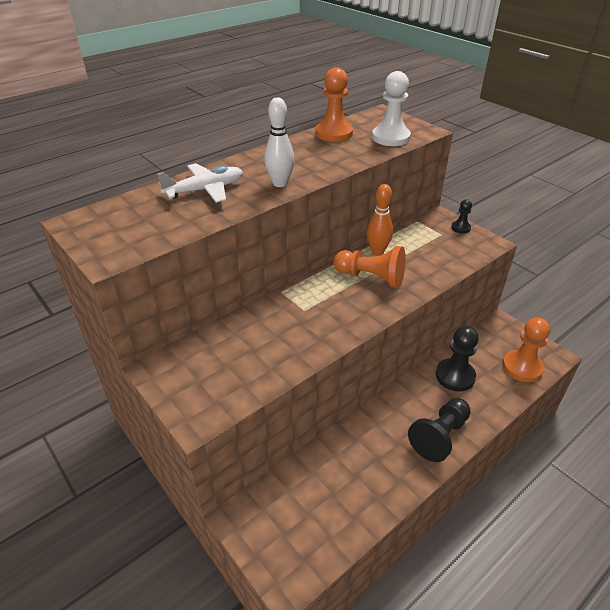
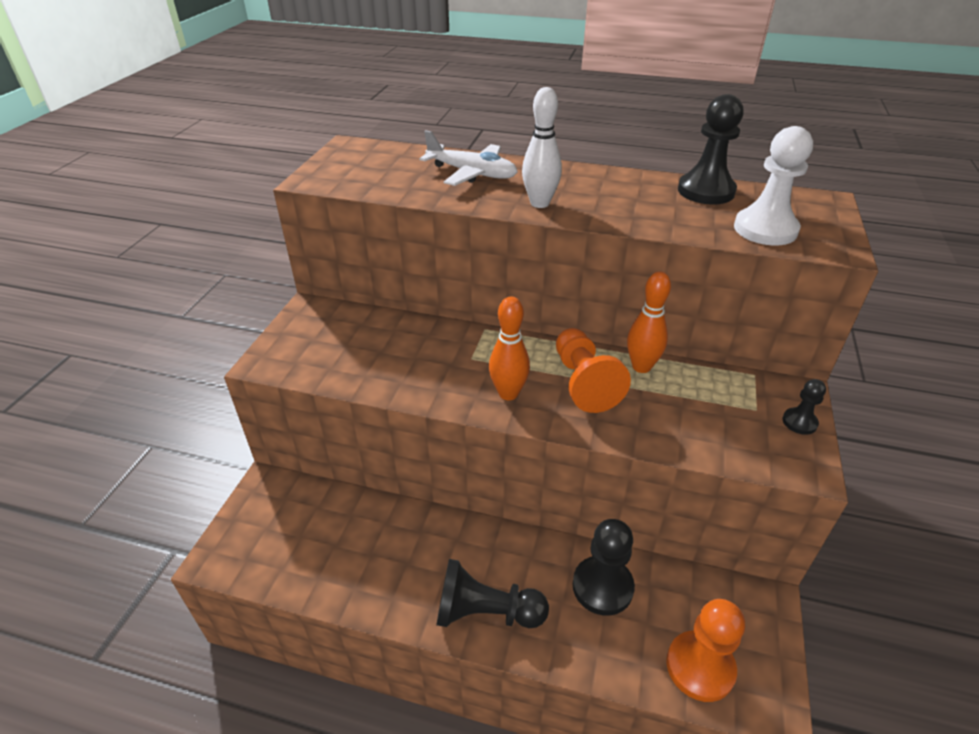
camera: 55 degrees right, 0 degrees up
orange pawn [316,67,353,142] -> black pawn [678,94,743,205]
none -> orange bowling pin [489,296,530,400]

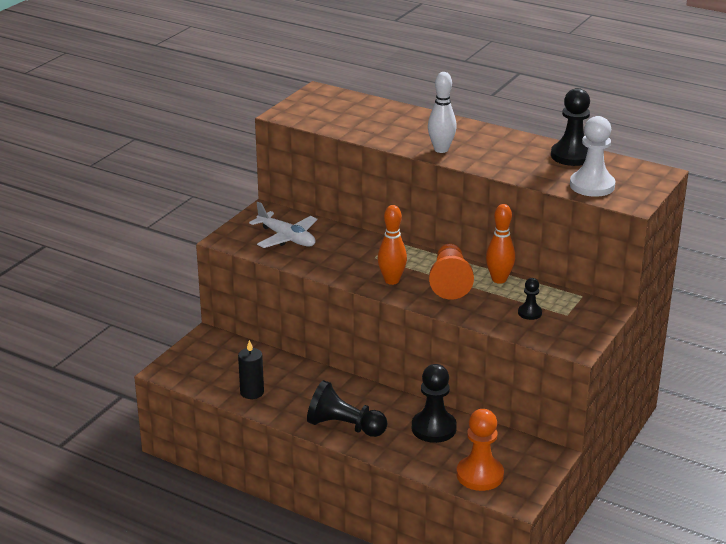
camera: 15 degrees right, 10 degrees down
white plane [420,130,518,186] -> white plane moved to [249,202,318,248]
black pawn [782,379,826,435] -> black pawn moved to [518,278,542,320]
none -> black candle [238,340,264,399]

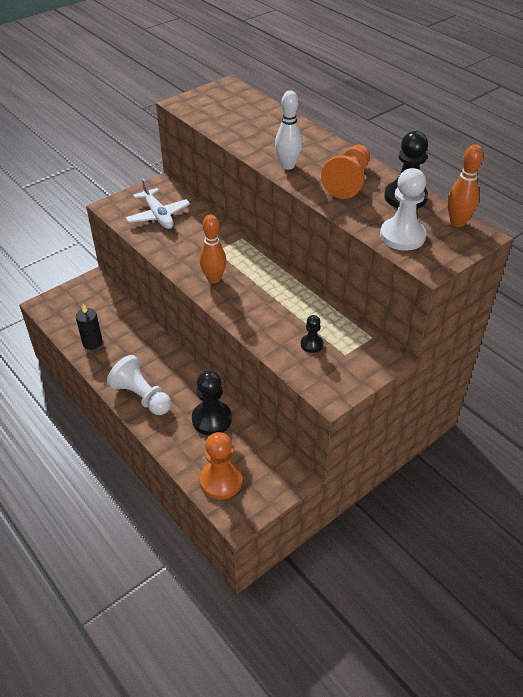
camera: 20 degrees right, 15 degrees up
black pawn [307,380,387,437] -> white pawn [107,355,171,415]
orange pawn [429,244,474,300] -> orange pawn moved to [321,145,370,199]
orange bowling pin [486,204,515,284] -> orange bowling pin moved to [447,144,483,227]

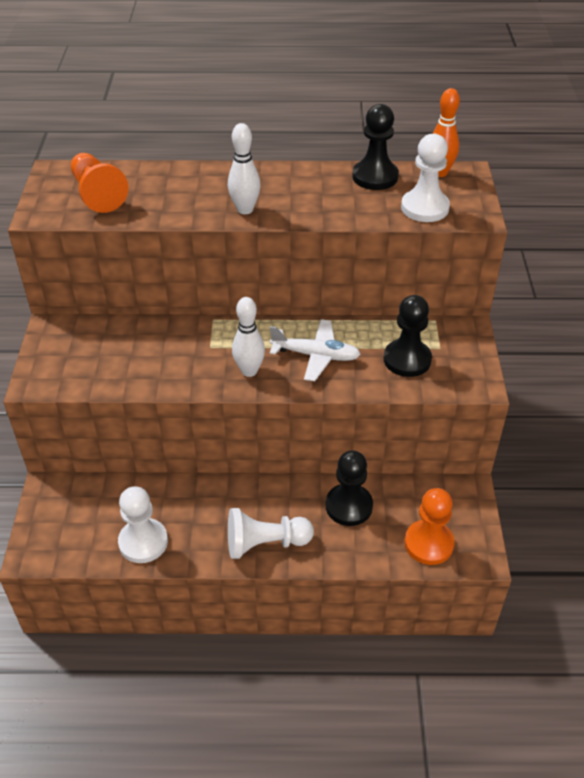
camera: 50 degrees left, 0 degrees up
black candle [76,304,103,350] -> white pawn [118,486,168,563]
white plane [125,179,190,229] -> white plane moved to [270,319,361,381]
orange bowling pin [200,215,227,283] -> white bowling pin [232,297,265,377]
black pawn [301,315,323,353] -> black pawn [384,295,432,377], size x1.89
orange pawn [321,145,370,199] -> orange pawn moved to [71,153,128,213]

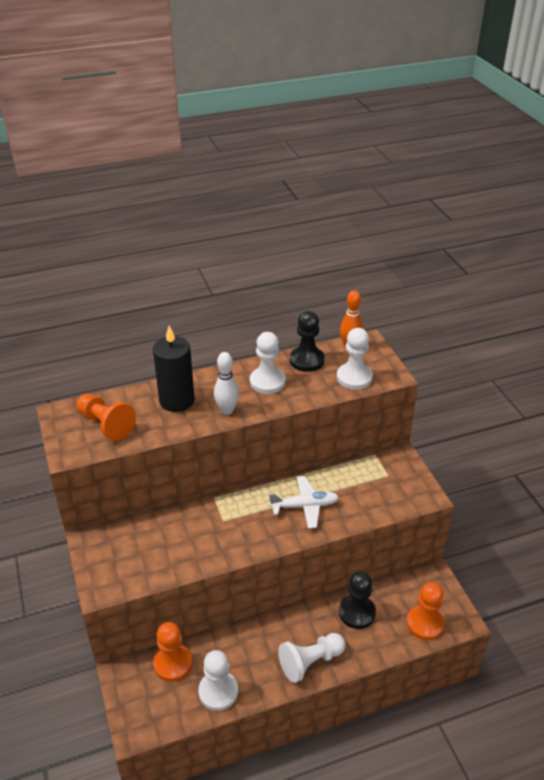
camera: 20 degrees left, 5 degrees down
white bowling pin [232,297,265,377] -> none
black pawn [384,295,432,377] -> none
none -> black candle [153,326,195,412]
none -> orange pawn [153,622,192,682]
none -> white pawn [250,332,286,394]

